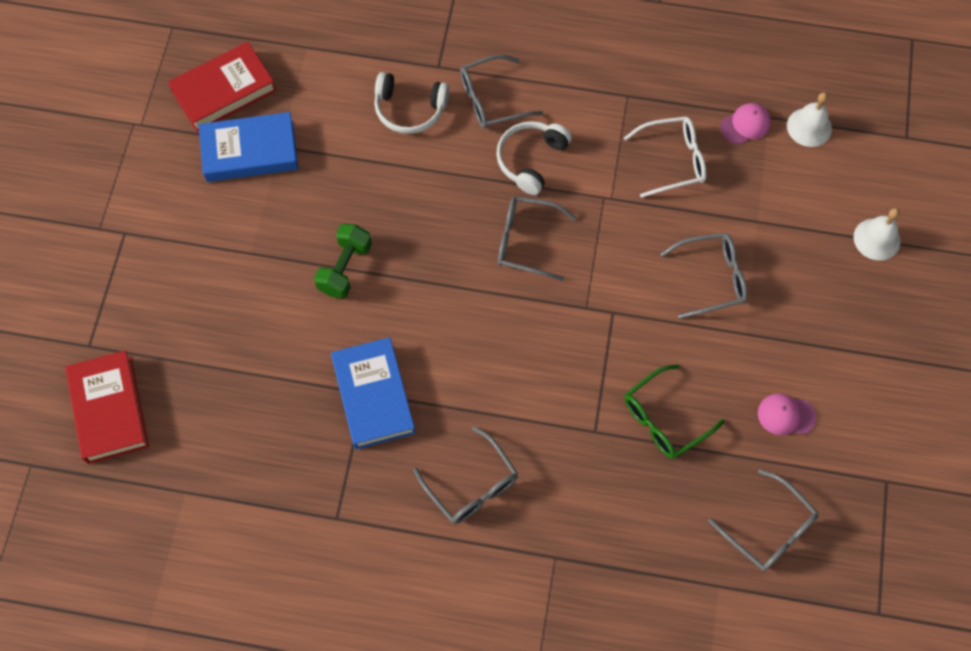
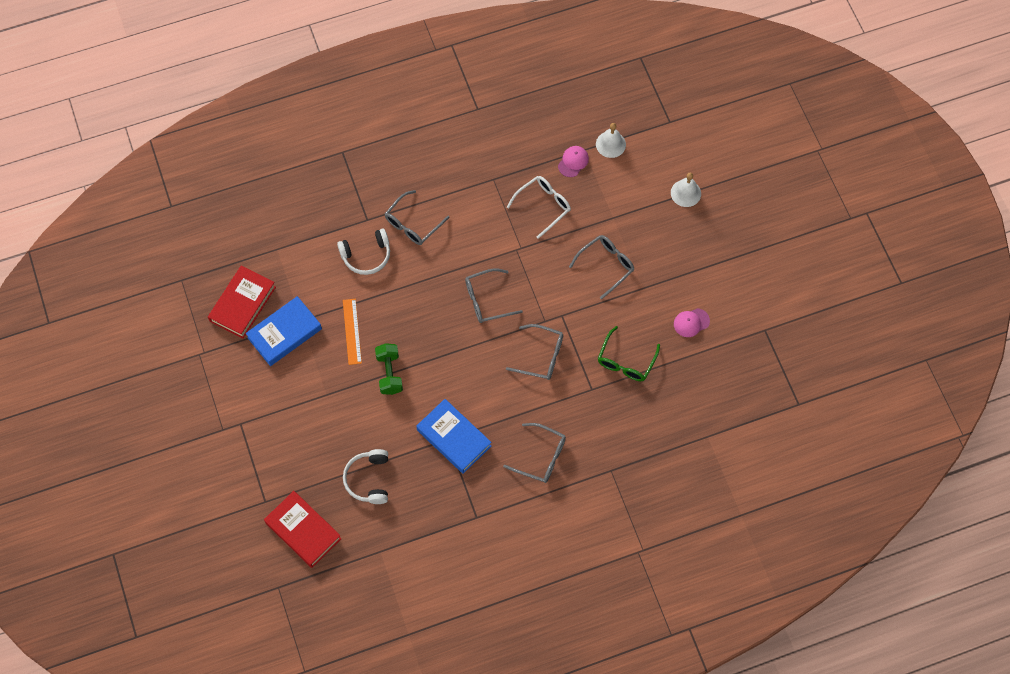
camera: 30 degrees left, 0 degrees up
white headphones [496,121,572,195] -> white headphones moved to [343,449,388,504]
grey glasses [708,469,819,571] -> grey glasses moved to [506,324,563,380]
none -> orange ruler [343,299,362,365]

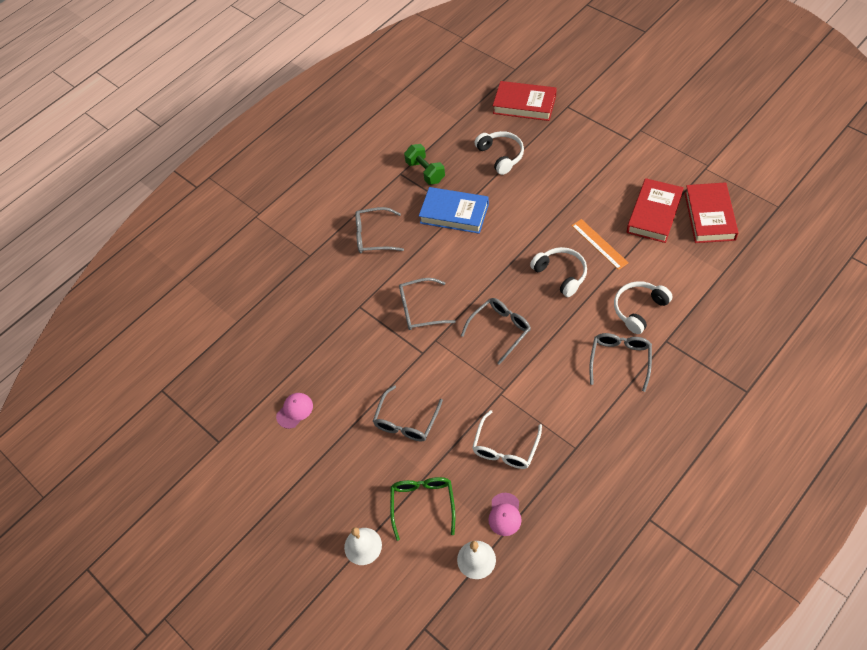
camera: 160 degrees right, 10 degrees down
blue book [246,296,322,366] -> red book [627,178,684,243]
green dumbbell [375,343,403,395] -> green dumbbell moved to [404,144,445,185]
green glasses [598,326,660,381] -> green glasses moved to [390,477,455,541]
none -> white headphones [530,247,587,297]

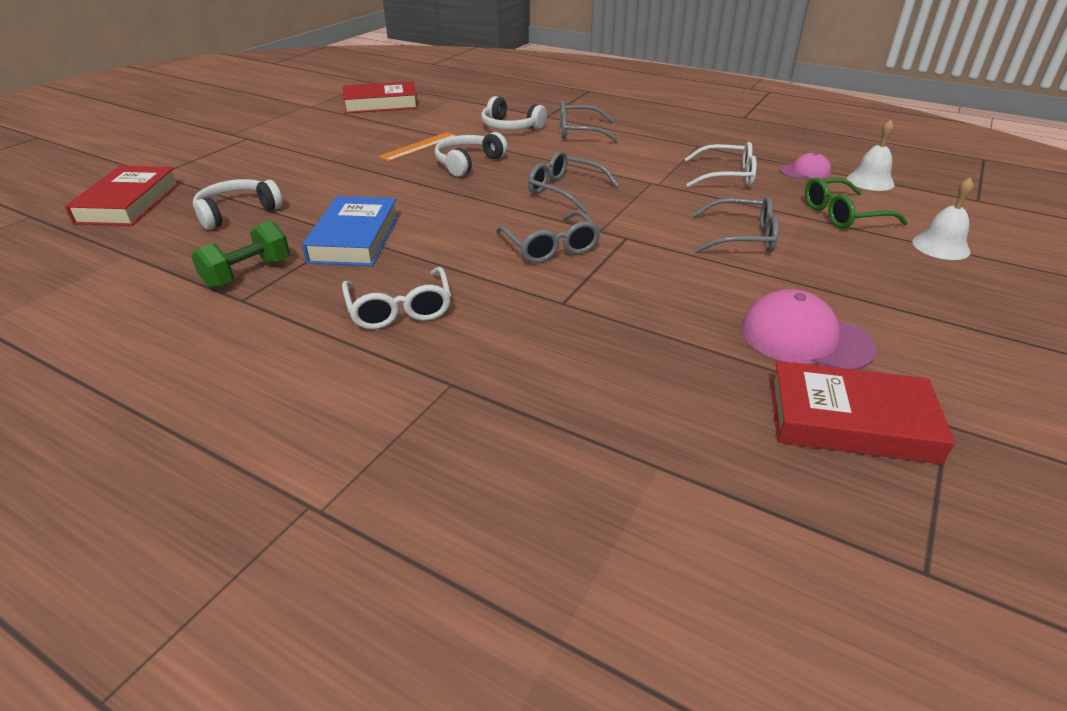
camera: 110 degrees left, 20 degrees down
pink cap [276,393,313,429] -> pink cap [741,289,876,370], size x1.70
grey glasses [355,207,404,253] -> white glasses [342,267,451,329]
red book [627,178,684,243] -> red book moved to [770,361,955,464]

